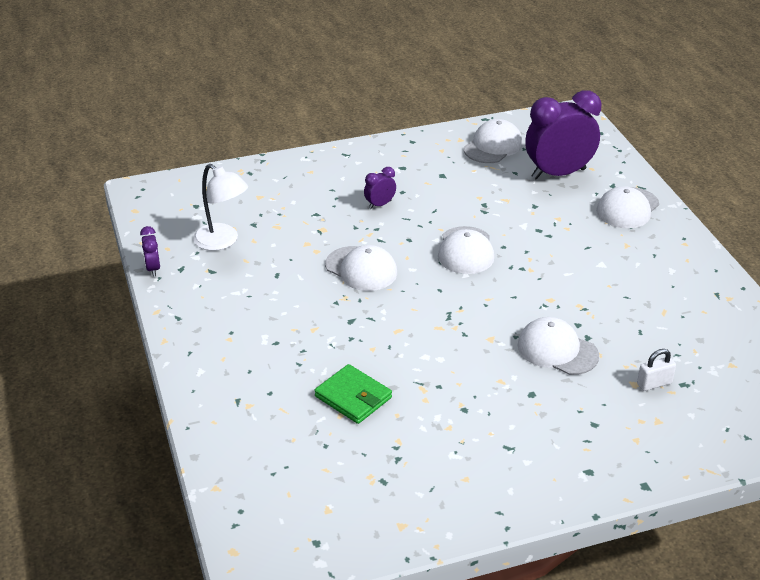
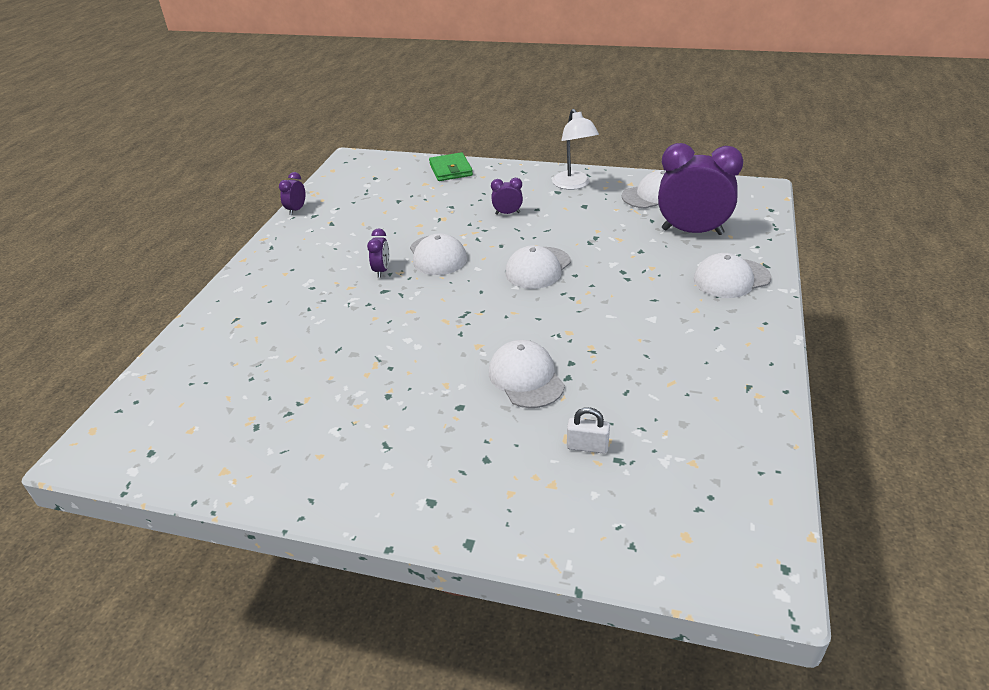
camera: 35 degrees right, 0 degrees up
white lamp [193,164,248,251] -> white lamp moved to [552,109,599,190]
green wallet [314,364,392,424] -> green wallet moved to [429,152,473,181]
none -> purple clock [367,228,389,278]

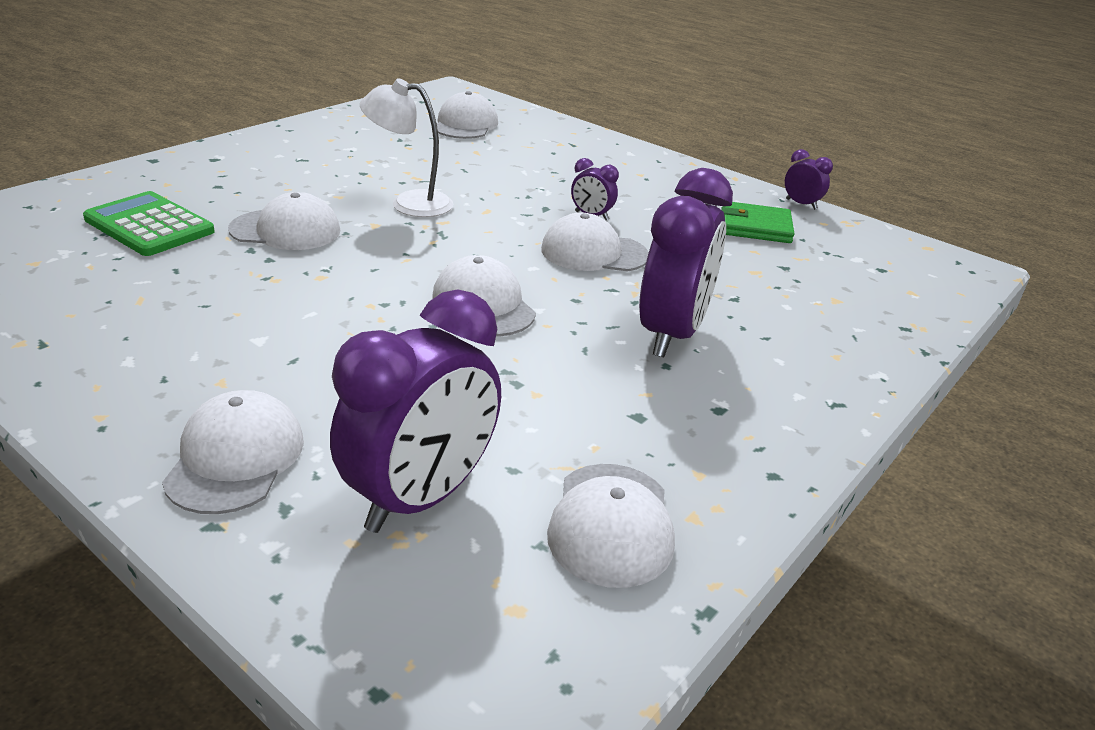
camera: 110 degrees right, 5 degrees down
green wallet [429,152,473,181] -> green wallet moved to [722,202,794,243]
purple clock [491,178,523,215] -> purple clock [639,168,733,358], size x2.26
white lamp [552,109,599,190] -> white lamp moved to [360,78,453,217]
white padlock [567,407,610,454] -> green calculator [83,191,215,256]
none -> white cap [437,91,498,139]

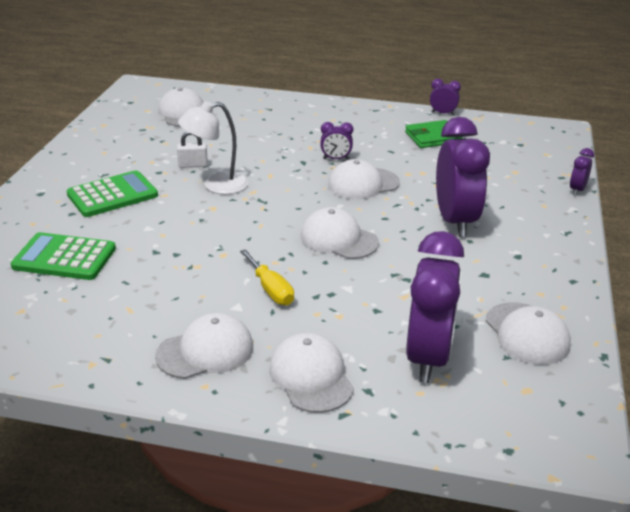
camera: 25 degrees left, 0 degrees up
white cap [228,192,340,250] -> white cap moved to [155,313,253,379]
none -> green calculator [67,170,158,217]
none -> white padlock [177,131,208,168]
none -> yellow screwdriver [240,249,294,305]
none -> purple clock [570,148,594,196]

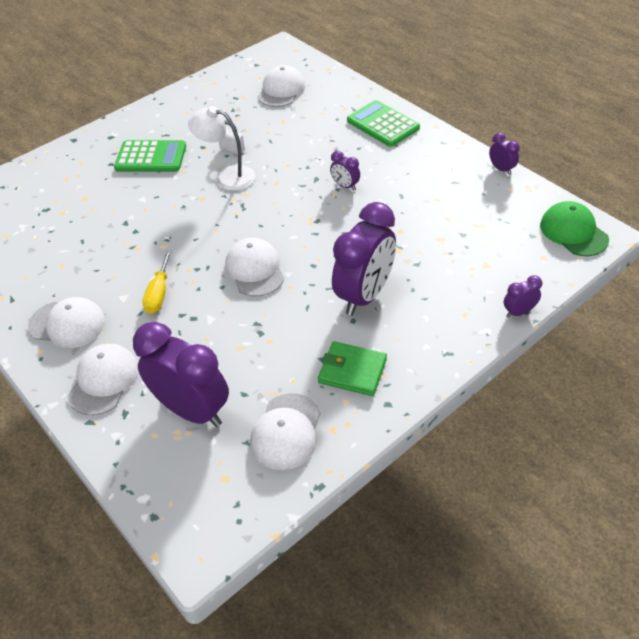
camera: 40 degrees right, 15 degrees up
green calculator [11,232,116,280] -> green calculator moved to [347,100,420,147]
white cap [328,159,400,200] -> none
green wallet [405,120,463,148] -> green wallet moved to [318,341,387,396]
purple clock [406,231,464,383] -> purple clock turned 105 degrees counterclockwise [133,322,229,427]
none -> green cap [540,201,609,256]

